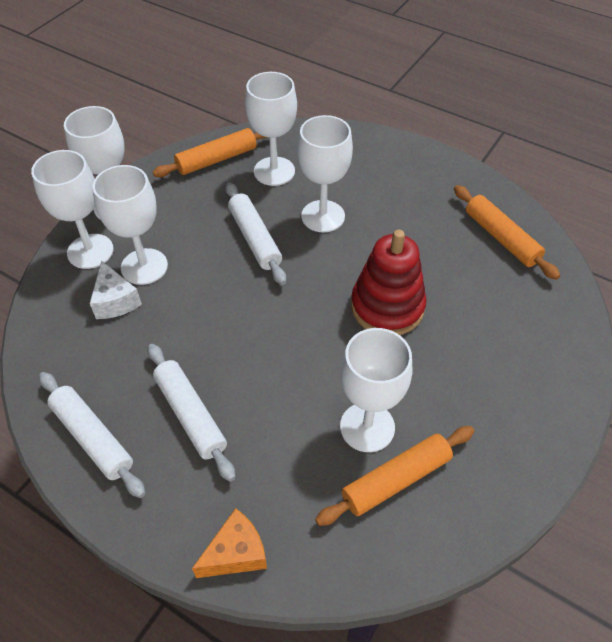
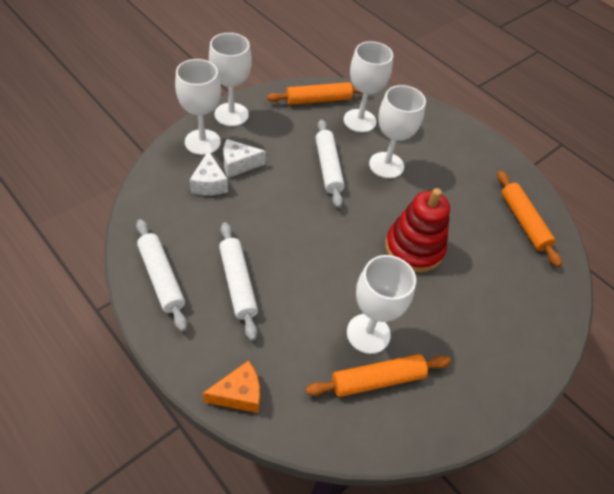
camera: 10 degrees right, 0 degrees up
white goblet [93,165,168,285] -> white cheese [223,139,266,178]

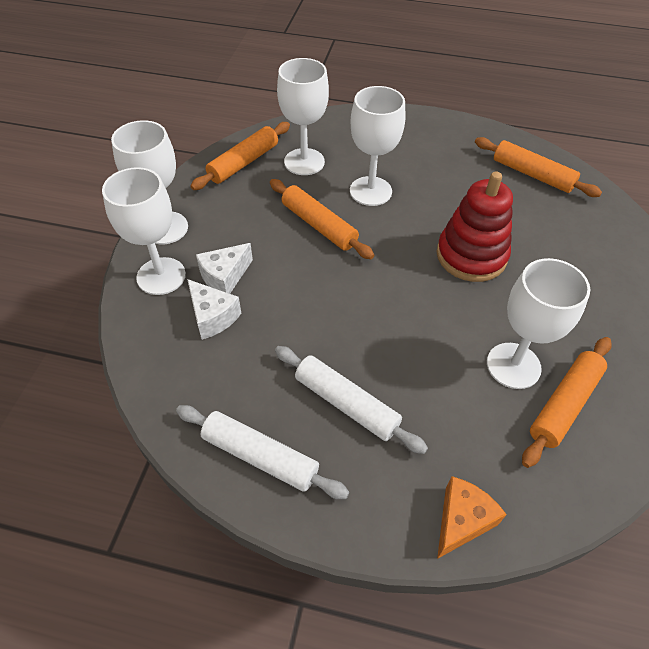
camera: 30 degrees left, 0 degrees up
white rolling pin [316,119,345,208] -> orange rolling pin [270,179,374,259]

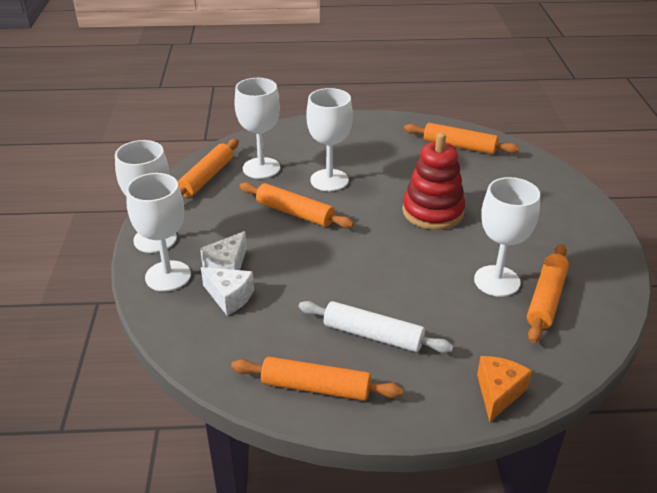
camera: 15 degrees left, 15 degrees down
white rolling pin [176,405,349,499] -> orange rolling pin [231,357,403,401]

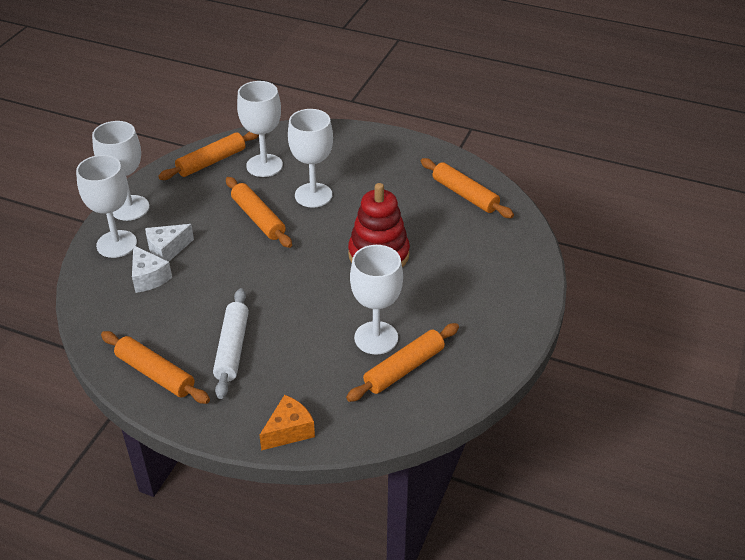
camera: 25 degrees right, 5 degrees up
white rolling pin [298,301,454,353] -> white rolling pin turned 45 degrees clockwise [213,288,249,399]

